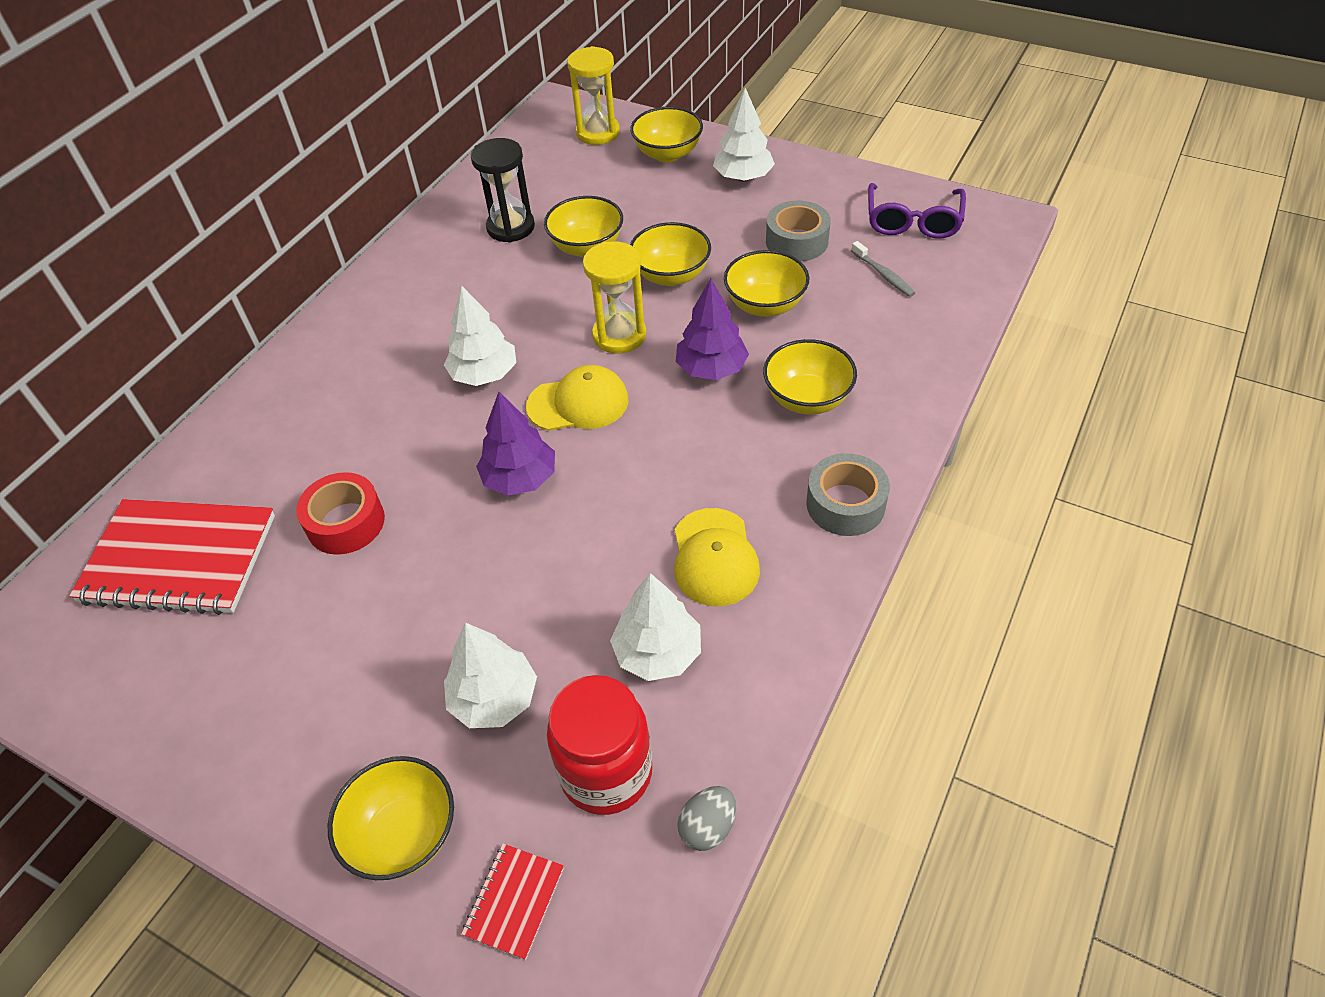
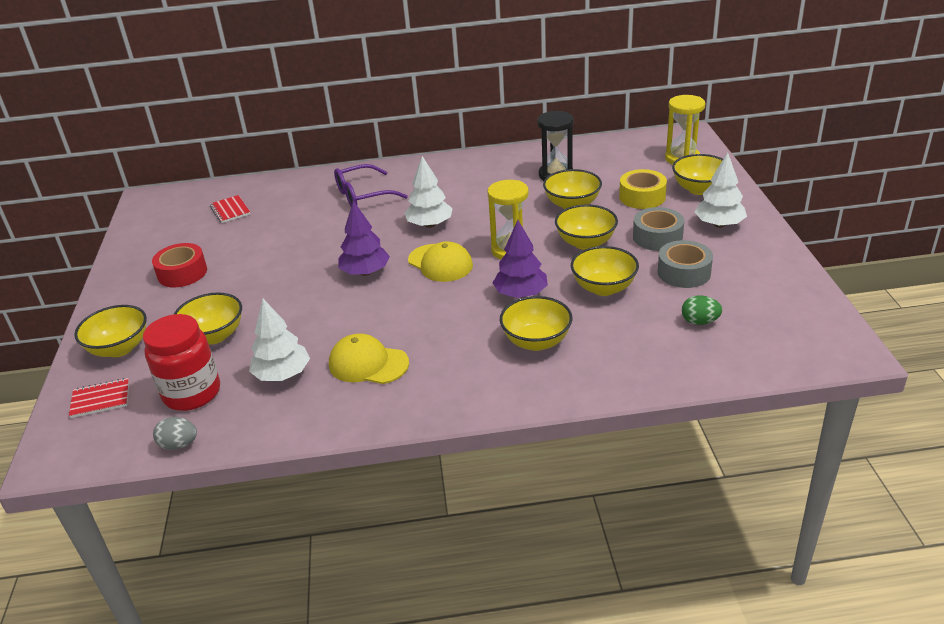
camera: 55 degrees right, 15 degrees down
red notebook [69,499,275,615] -> red notebook [210,195,250,223], size x0.45
red tape [296,472,385,555] -> red tape moved to [152,243,207,287]
white tree [444,622,537,728] -> yellow bowl [173,293,242,345]
yellow cap [674,508,760,606] -> yellow cap turned 60 degrees clockwise [329,333,409,384]
grey tape [806,453,890,536] -> grey tape moved to [633,207,684,251]
grey toothbrush [851,241,915,297] -> green egg [682,295,722,325]
purple glasses [868,183,966,239] -> purple glasses moved to [334,164,408,206]
none -> yellow tape [619,169,667,209]

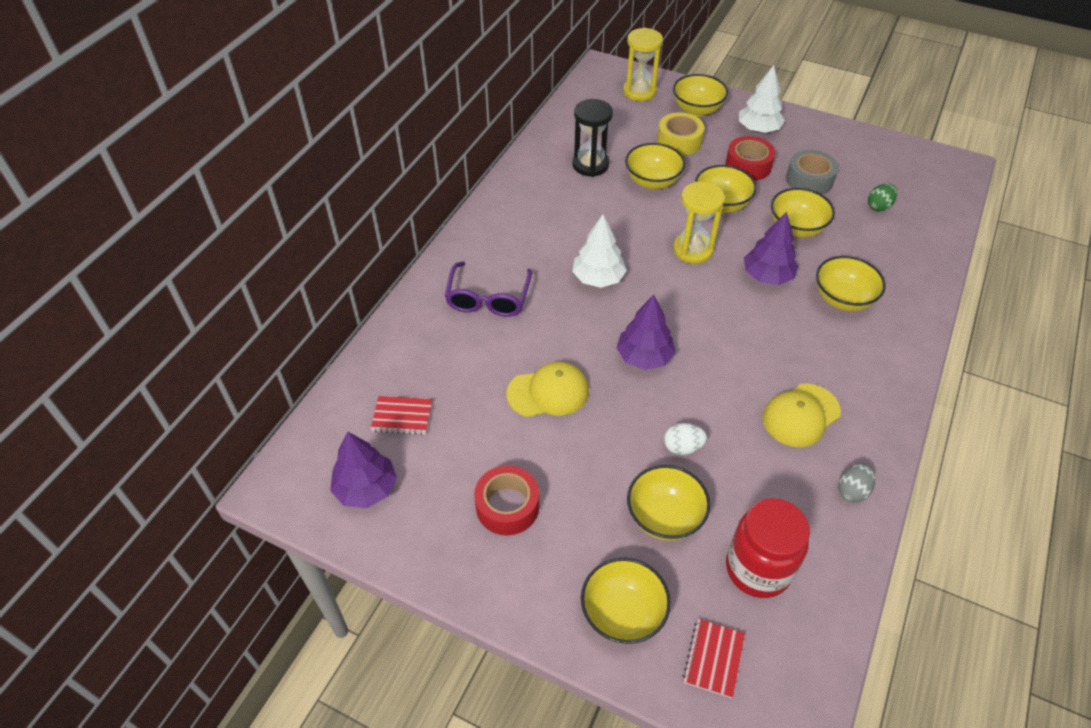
camera: 60 degrees left, 15 degrees up
grey egg [153,417,197,450] -> grey egg moved to [838,463,876,502]
white tree [249,299,310,381] -> none
yellow cap [408,241,473,282] -> yellow cap moved to [506,362,589,417]
grey tape [633,207,684,251] -> red tape [725,136,775,181]
none -> purple tree [330,431,397,508]
none -> white egg [664,423,707,455]

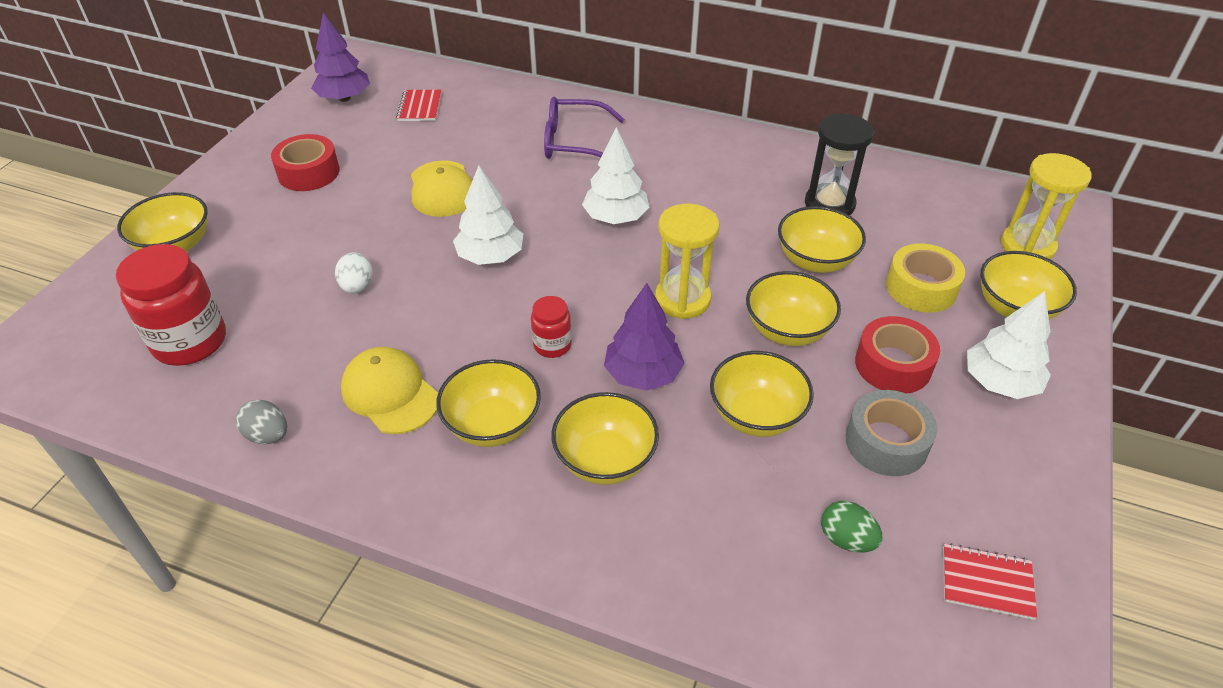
camera: 85 degrees right, 5 degrees down
purple tree [617,295,676,370] -> white tree [453,166,523,265]
yellow bowl [627,465,710,541] -> yellow bowl moved to [436,359,541,447]
red notebook [683,619,745,698] -> red notebook moved to [943,543,1037,620]
none -> red jar [531,296,572,358]

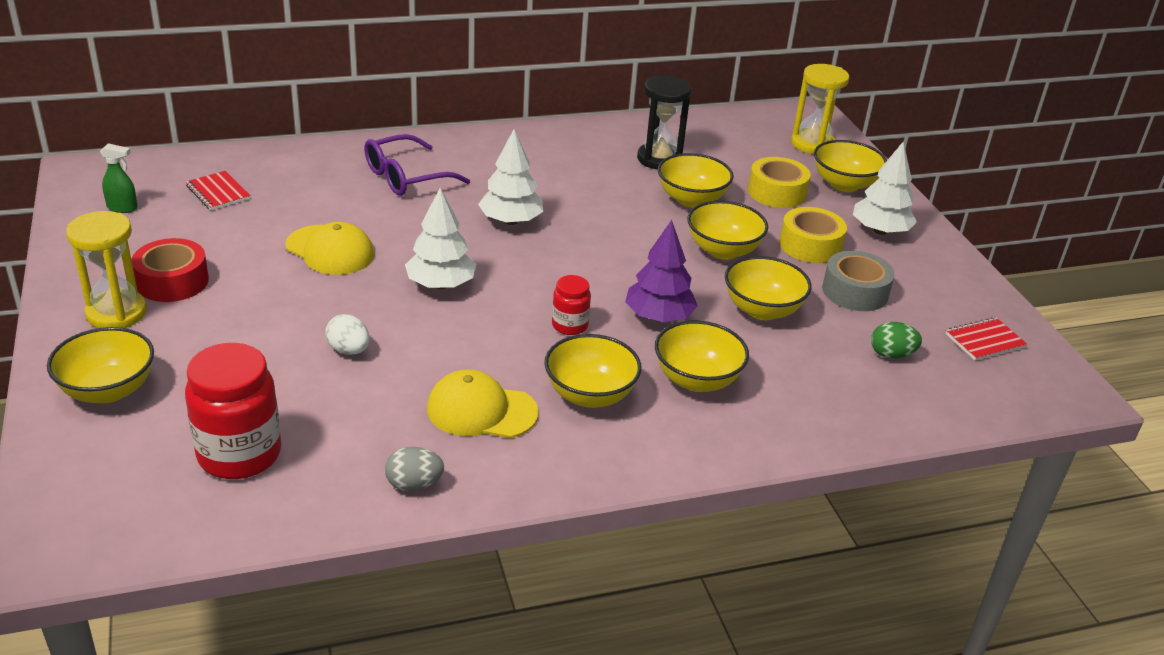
camera: 40 degrees left, 10 degrees down
purple tree [311,12,370,102] -> green spray bottle [100,143,138,213]
yellow hourglass [655,204,720,319] -> yellow hourglass moved to [66,211,147,328]
red tape [855,316,940,394] -> yellow tape [779,207,847,263]

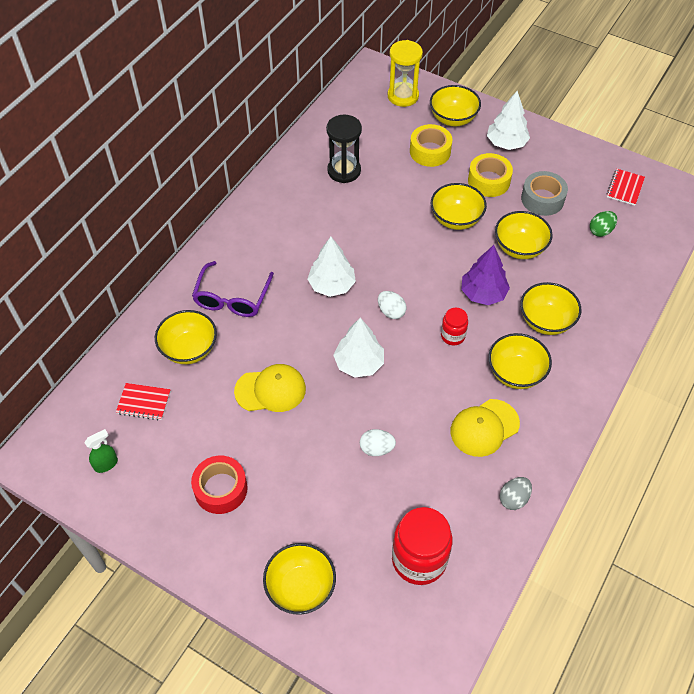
camera: 40 degrees left, 20 degrees up
yellow hourglass [66,211,147,328] -> none
yellow bowl [658,153,734,208] -> yellow bowl moved to [155,310,217,364]
none -> white egg [378,291,406,319]

